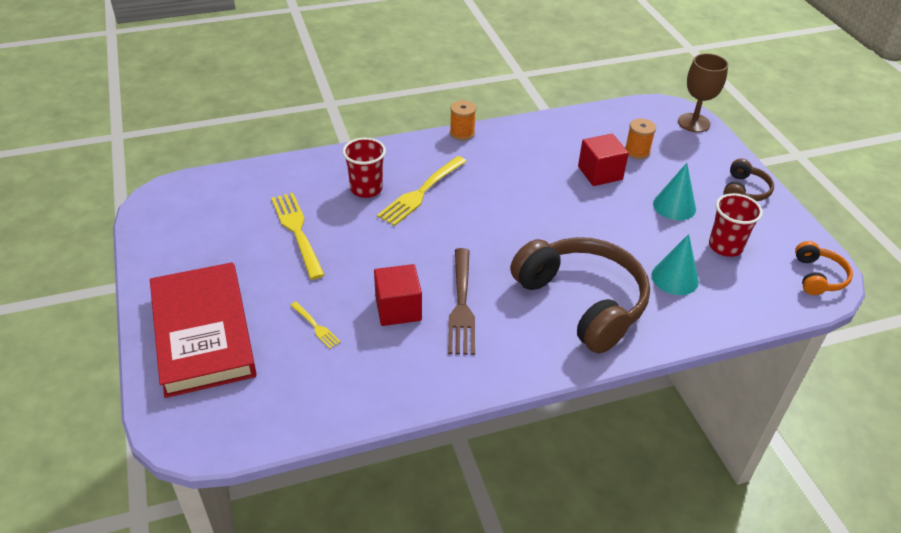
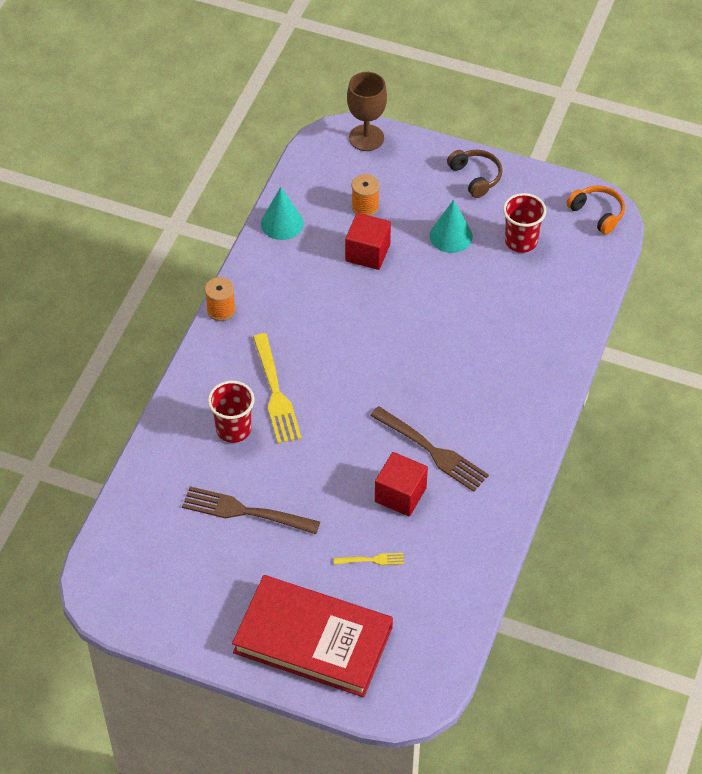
camera: 50 degrees left, 10 degrees up
yellow fork [271,193,325,280] -> brown fork [182,486,320,534]
brown headphones [510,237,650,353] -> none
turquoise cone [652,234,699,295] -> turquoise cone moved to [261,187,304,240]

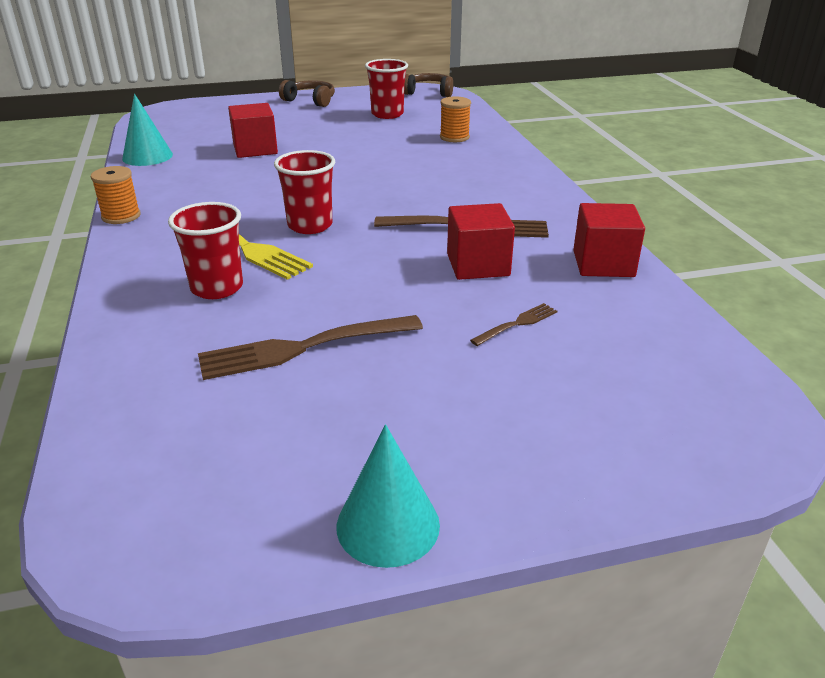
camera: 35 degrees left, 20 degrees down
red book [232,575,393,697] -> none
yellow fork [334,553,404,565] -> brown fork [470,303,558,346]
brown goblet [347,72,387,151] -> none
orange spool [352,174,380,216] -> orange spool moved to [440,96,471,142]
turquoise cone [430,200,473,253] -> turquoise cone moved to [337,424,440,568]
orange headphones [566,185,625,235] -> brown headphones [404,73,453,97]
none -> red cup [274,150,335,234]
none -> red cube [573,203,645,277]

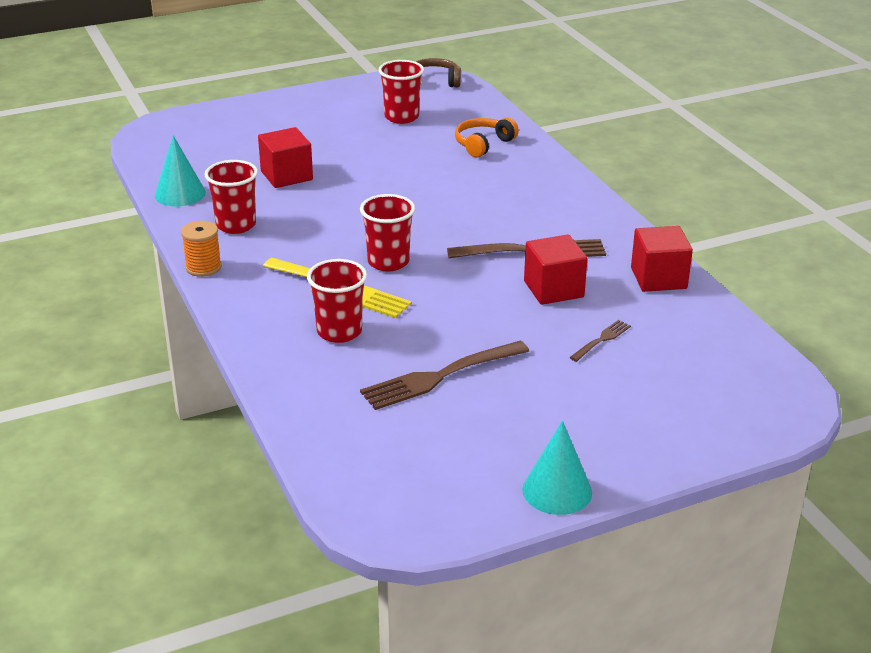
camera: 10 degrees left, 0 degrees up
brown headphones [279,80,335,107] -> none
orange spool [440,96,471,142] -> orange headphones [455,118,519,157]
none -> red cup [205,160,258,234]

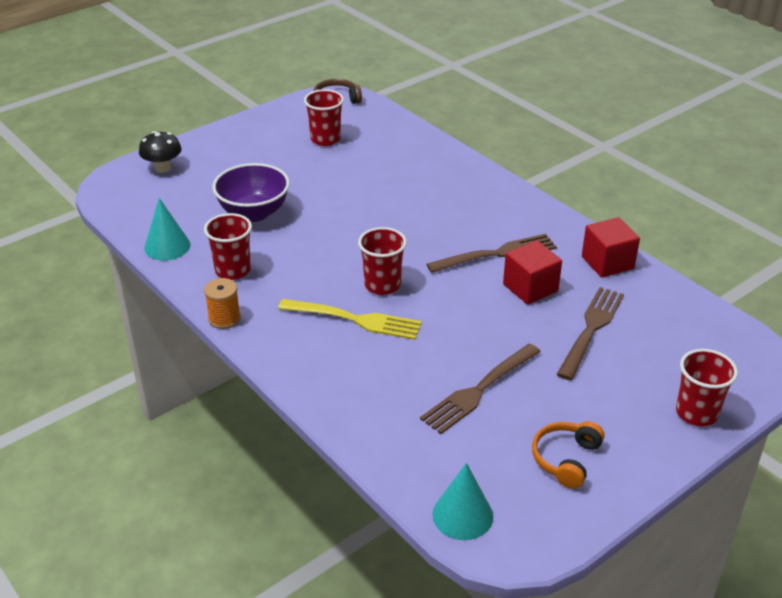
camera: 15 degrees left, 5 degrees up
red cube [258,127,313,188] -> purple bowl [212,163,290,222]
red cup [307,259,367,343] -> red cup moved to [676,349,738,427]
orange headphones [455,118,519,157] -> orange headphones moved to [532,421,605,489]
turquoise cone [522,421,592,515] -> turquoise cone moved to [432,463,493,540]
brown fork [569,320,631,362] -> brown fork [557,287,624,380], size x2.01
none -> black mushroom [139,131,182,173]

